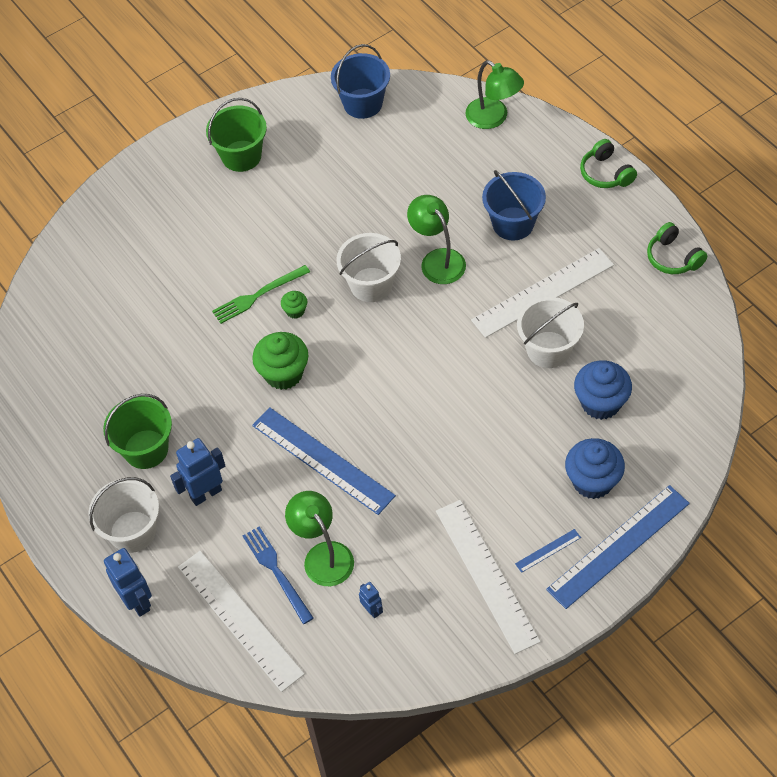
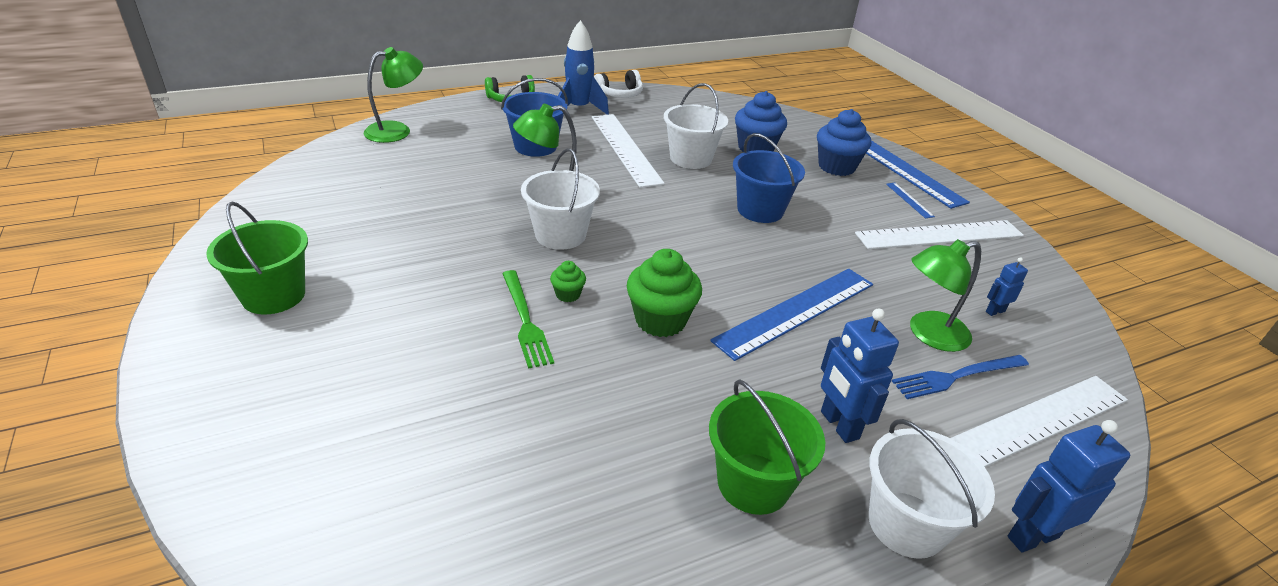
camera: 85 degrees left, 20 degrees down
blue bucket [331,44,390,119] -> blue bucket moved to [733,133,805,223]
green headphones [647,222,707,274] -> white headphones [594,70,643,98]
none -> blue rocket [558,20,609,115]

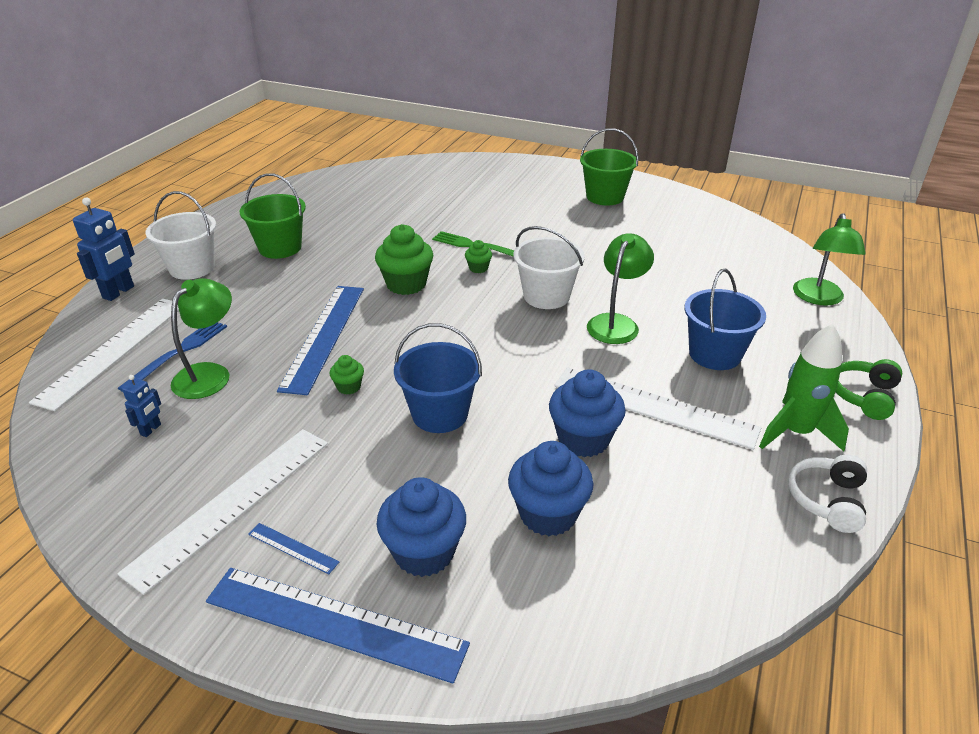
camera: 140 degrees right, 0 degrees up
blue rocket [558,20,609,115] -> green rocket [759,324,849,451]
white bucket [664,83,728,169] -> blue cupcake [549,369,626,457]
blue robot [821,308,899,443] -> none
none -> green cupcake [330,355,364,394]

